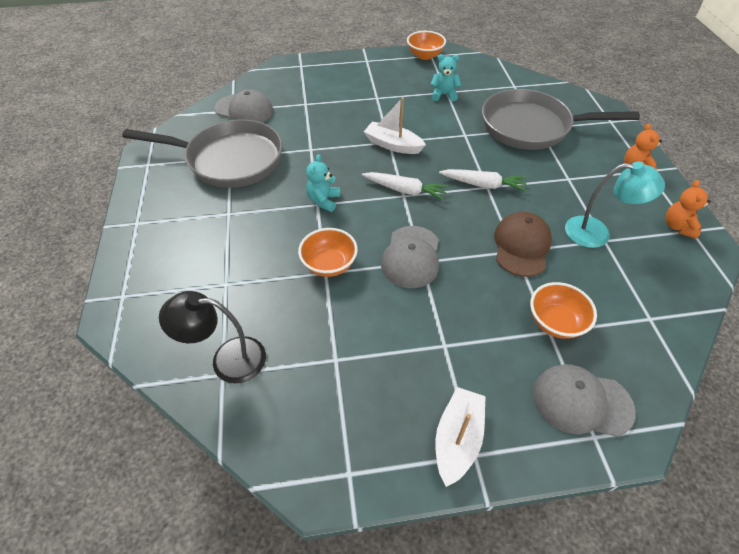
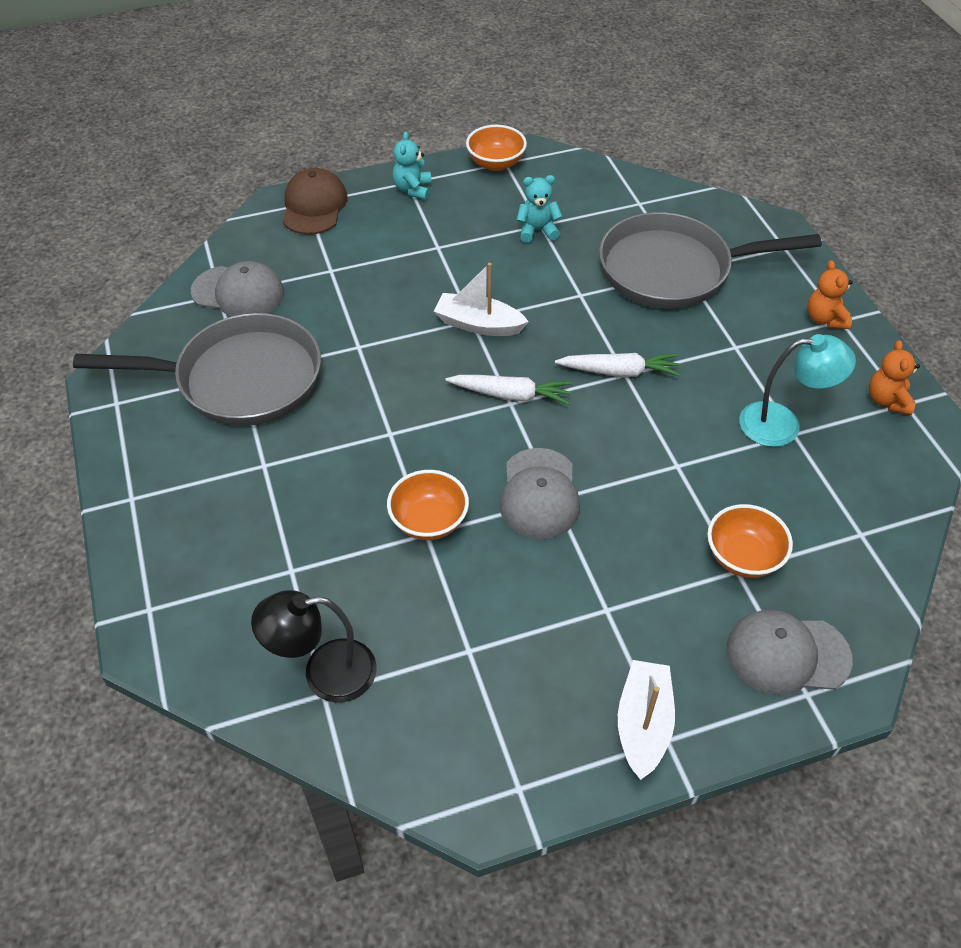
camera: 10 degrees left, 0 degrees up
turquoise teddy bear [306,154,340,212] -> turquoise teddy bear moved to [393,132,432,200]
brown cap [494,212,552,277] -> brown cap moved to [282,168,347,235]

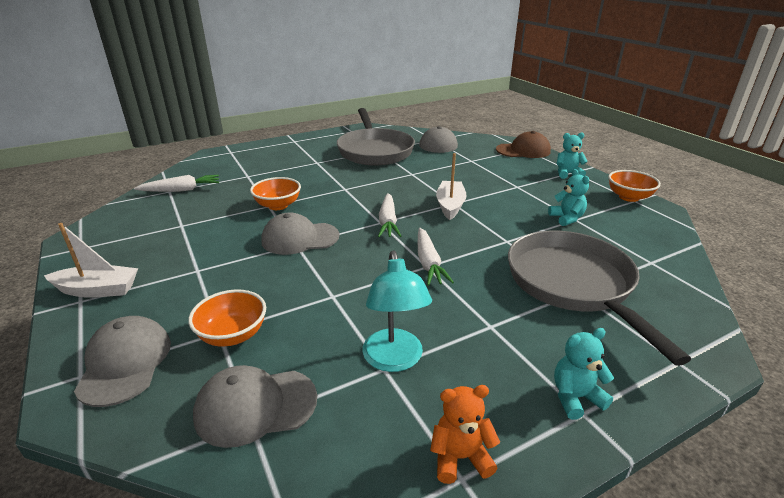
camera: 80 degrees right, 20 degrees down
black lamp [251,590,377,703] -> white carrot [134,175,219,192]
orange teddy bear [807,260,853,329] -> turquoise teddy bear [554,328,614,420]
none -> grey cap [193,365,317,448]

